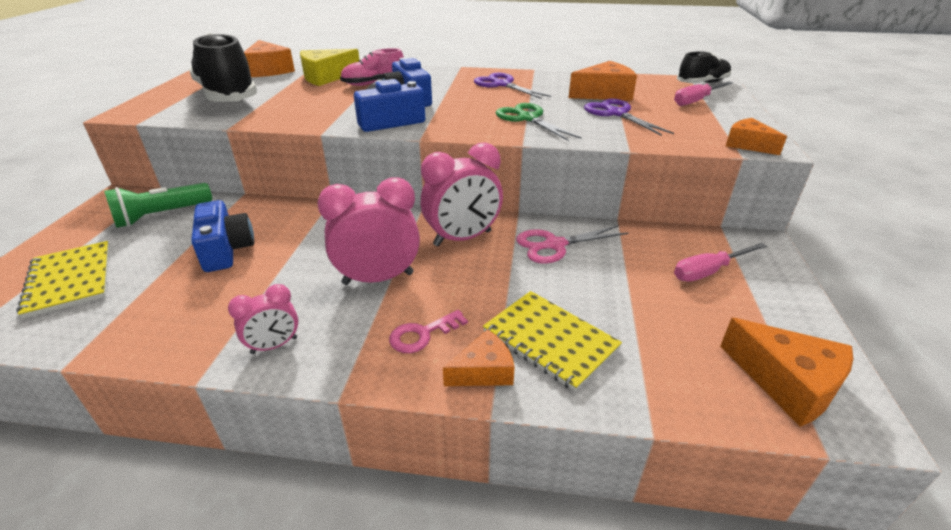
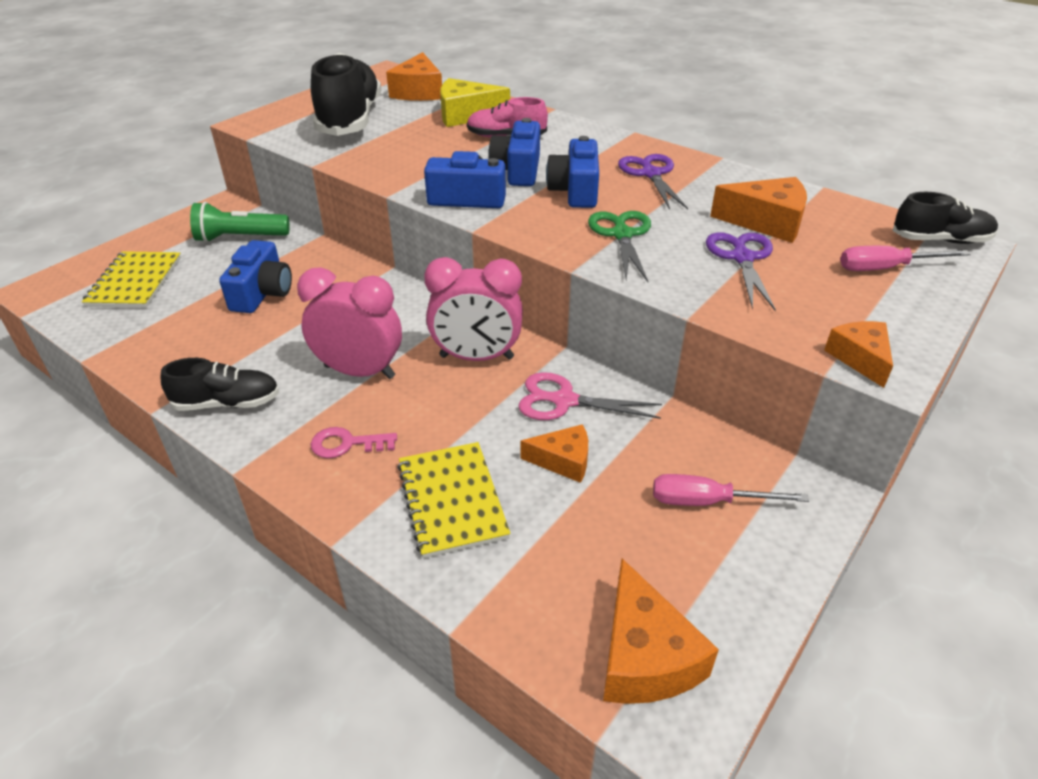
camera: 30 degrees right, 5 degrees up
pink clock [228,284,298,354] -> black shoe [161,358,279,411]
orange cheese [443,329,515,386] -> orange cheese moved to [521,424,588,483]
none -> blue camera [546,136,599,208]

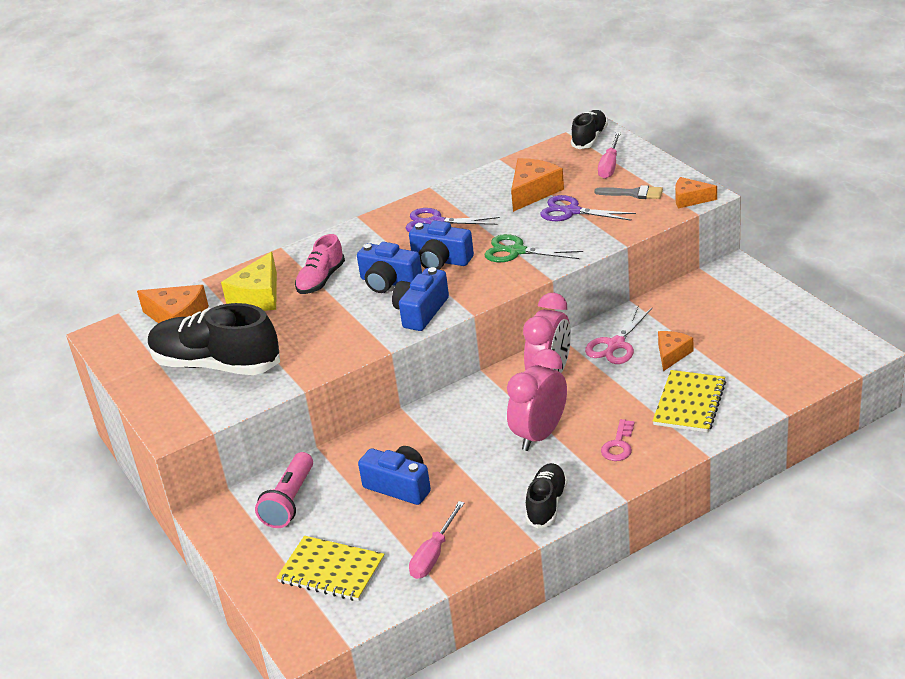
camera: 65 degrees left, 5 degrees down
green flashlight [190,202,290,242] -> pink flashlight [255,452,313,528]
yellow notebook [397,442,511,558] -> yellow notebook turned 75 degrees counterclockwise [653,370,726,432]
orange cheese [603,558,719,704] -> none
pink screwdriver [653,474,809,506] -> pink screwdriver moved to [409,501,464,579]
none -> grey brush [594,185,663,199]

